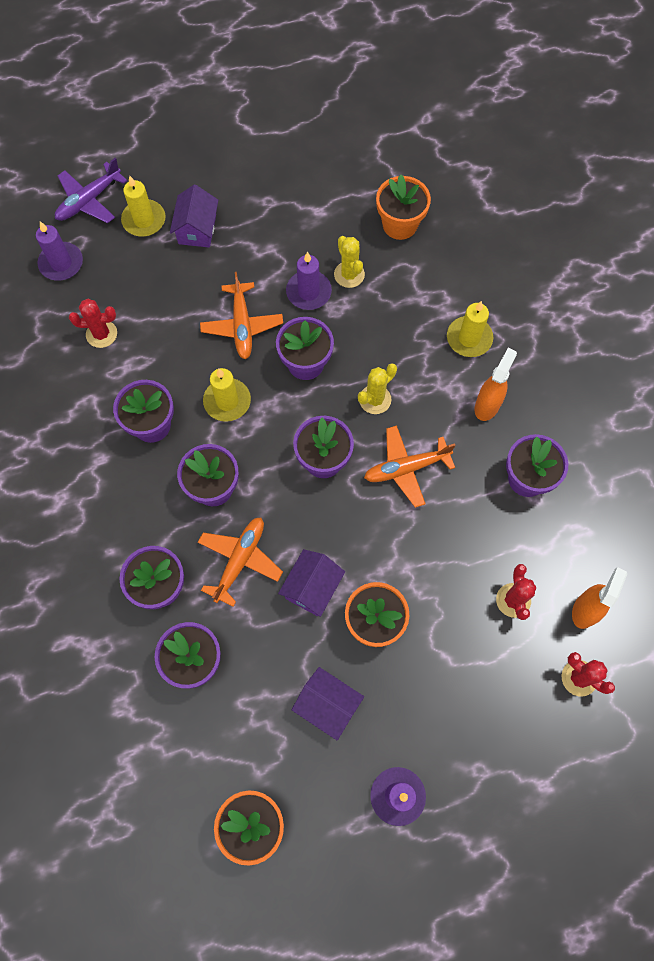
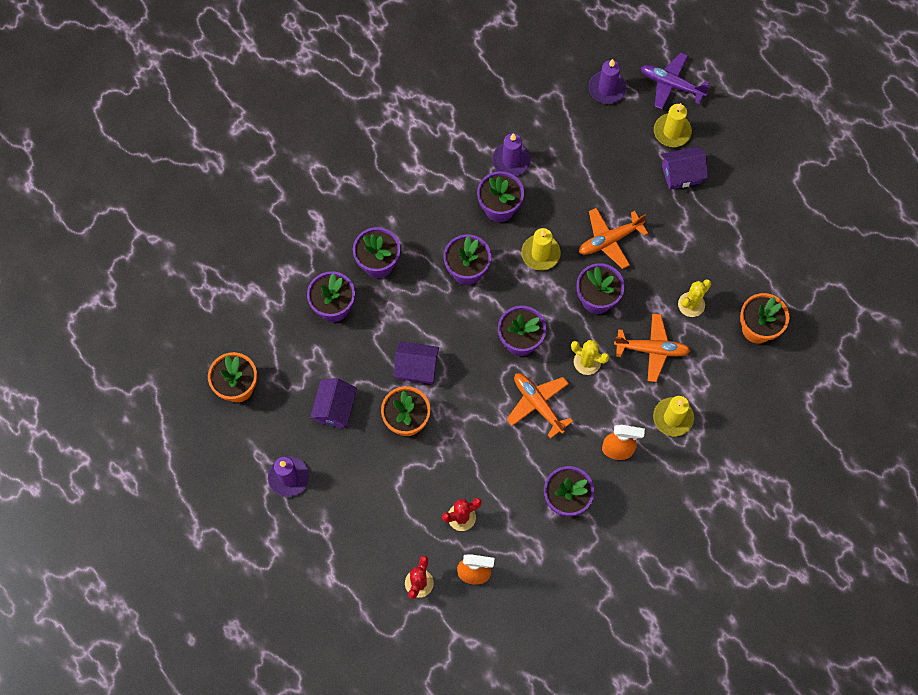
camera: 70 degrees right, 0 degrees up
red cactus [69,299,117,348] -> none
orange plane [198,517,283,607] -> orange plane moved to [614,313,690,382]
purple candle [286,252,332,310] -> purple candle moved to [492,133,531,176]

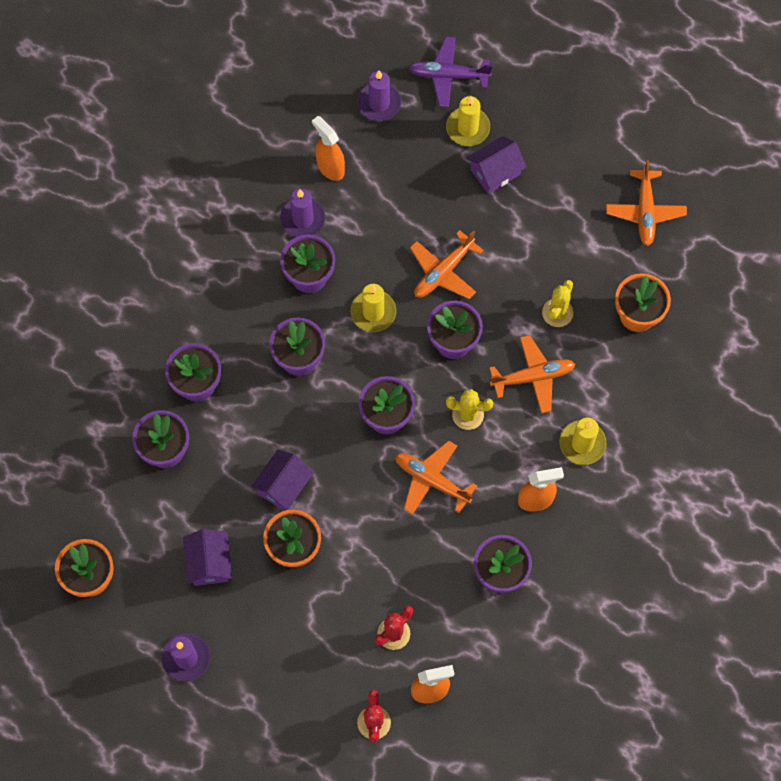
camera: 20 degrees left, 0 degrees up
purple house [393,341,439,384] -> purple house turned 45 degrees counterclockwise [251,450,314,511]
none -> orange spray bottle [312,116,345,181]
none -> orange plane [606,160,687,246]

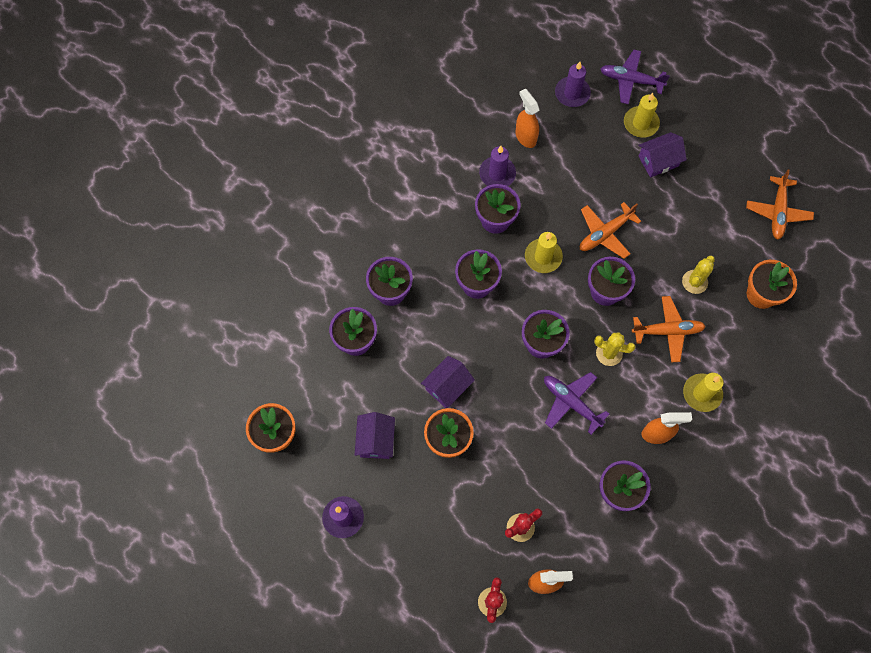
camera: 10 degrees right, 0 degrees up
orange plane [395,440,477,514] -> purple plane [544,372,609,435]

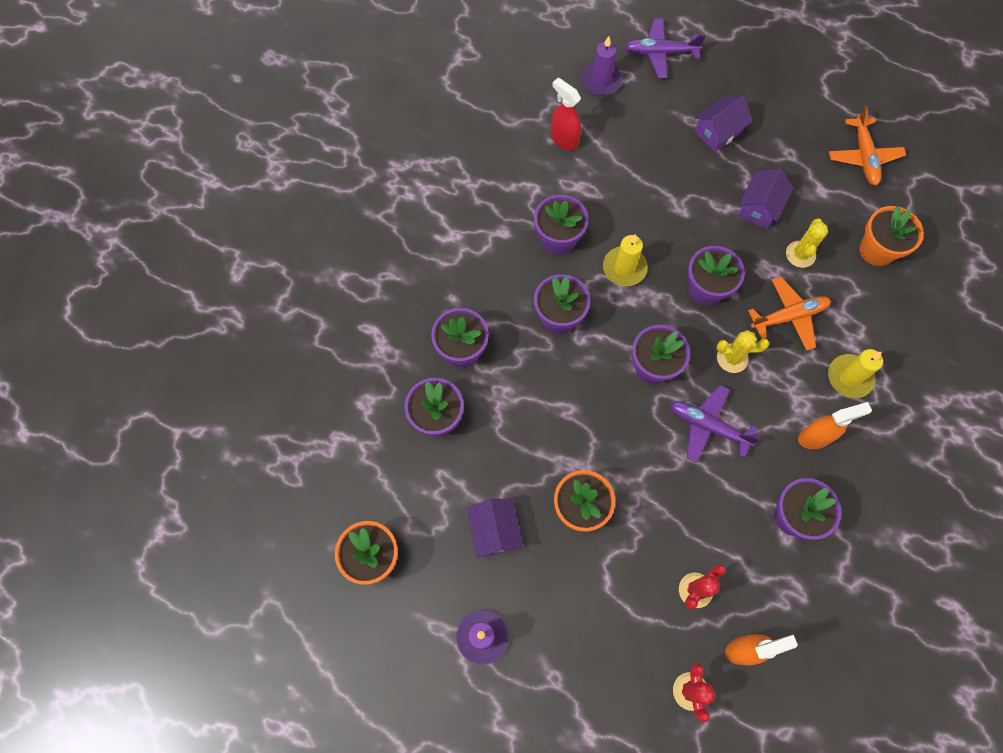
camera: 15 degrees left, 0 degrees up
purple house [421,356,475,408] -> purple house moved to [738,168,793,229]
purple candle [479,146,516,186] -> none
orange spray bottle [515,88,540,148] -> red spray bottle [551,78,581,151]
orange plane [580,202,641,259] -> none
yellow candle [624,93,660,138] -> none

